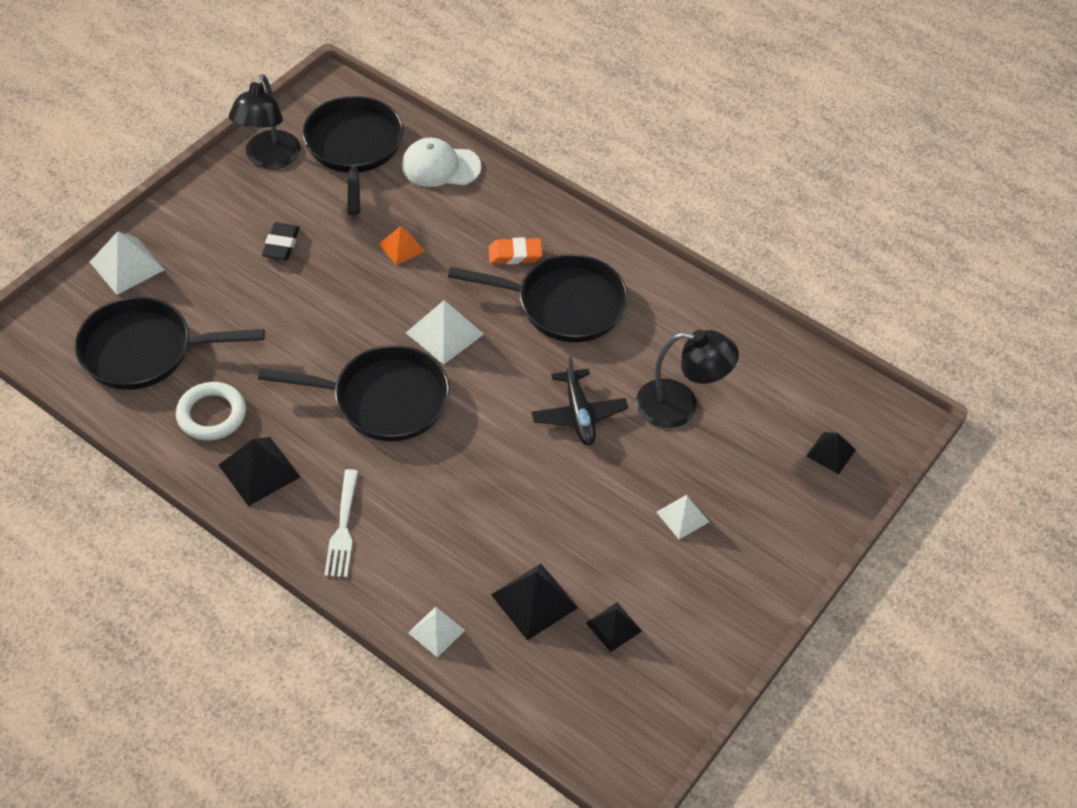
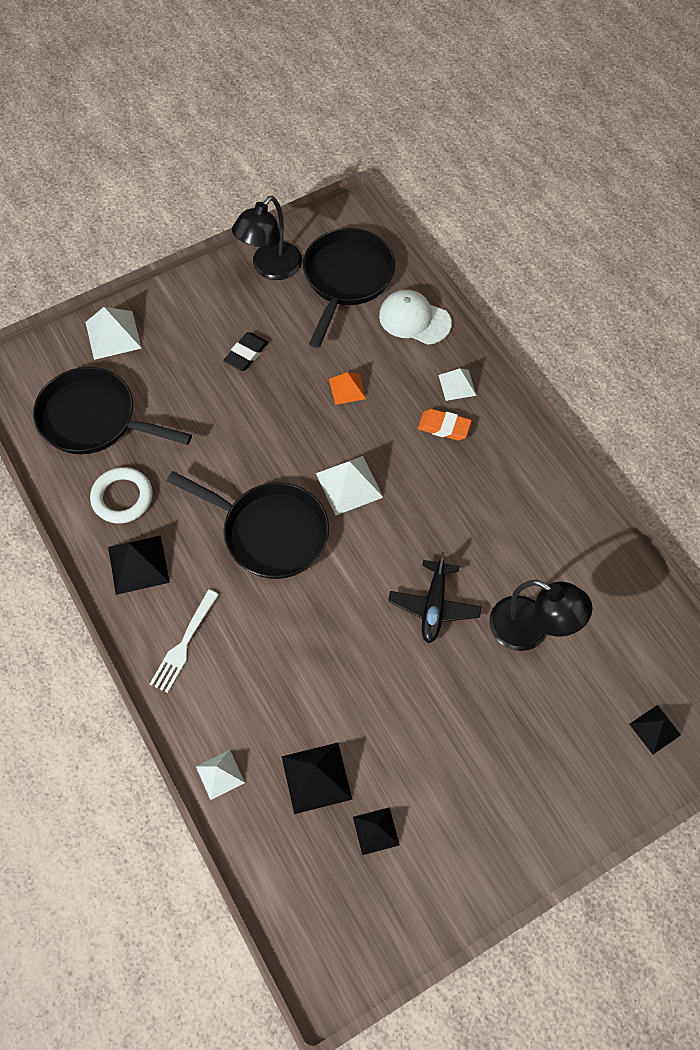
camera: 25 degrees right, 10 degrees up
black pan [448,254,628,342] -> none
white pyramid [657,495,709,539] -> white pyramid moved to [439,368,476,401]

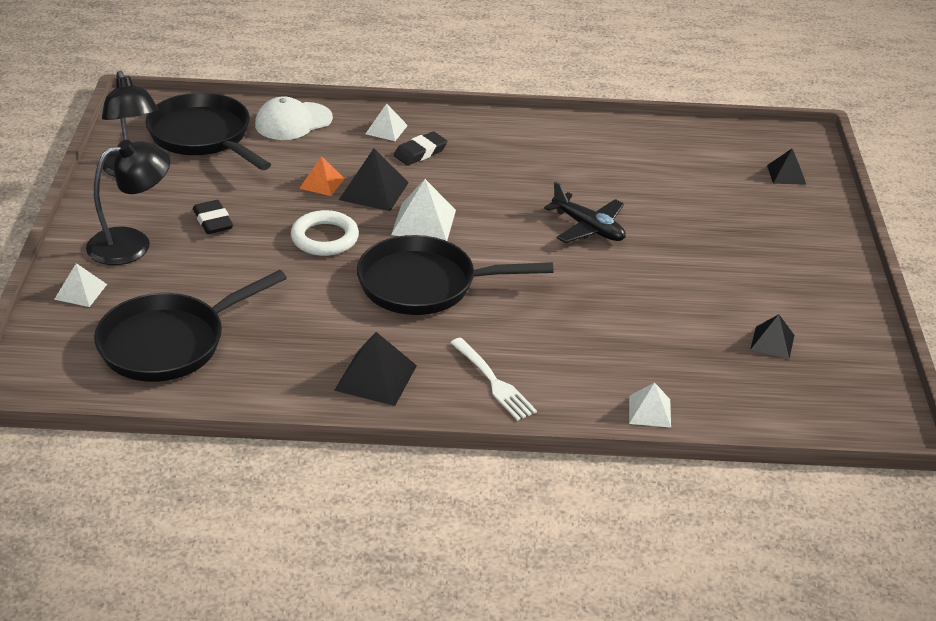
camera: 60 degrees left, 25 degrees down
white pyramid [86,307,142,360] -> white pyramid [54,263,107,307], size x0.64
white ring [90,467,153,524] -> white ring moved to [291,210,359,256]
black pan [167,471,329,579] -> black pan turned 150 degrees counterclockwise [357,235,554,315]
black pyramid [281,743,352,814] -> black pyramid moved to [339,148,409,211]
orange eraser [418,409,472,440] -> black eraser [394,132,448,165]
black lamp [489,580,593,651] -> black lamp moved to [86,140,170,265]

